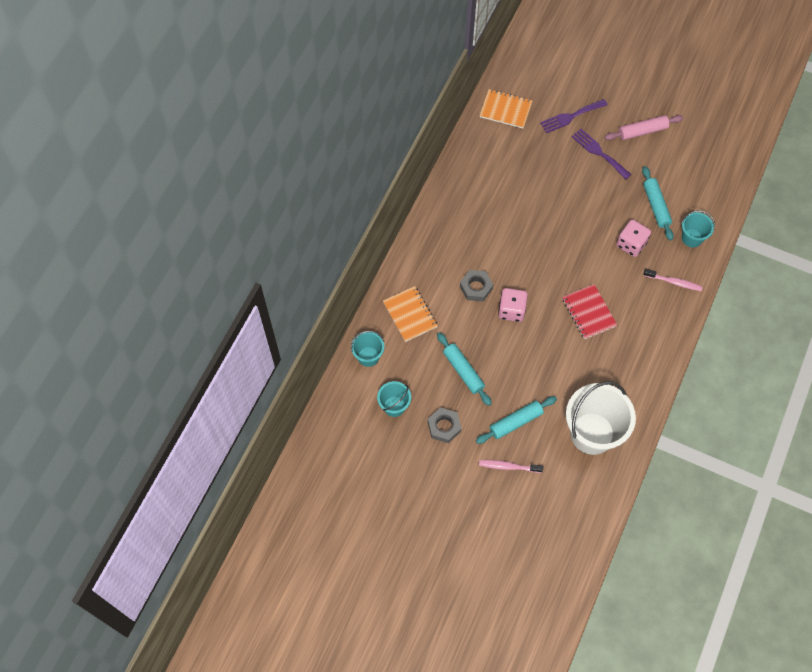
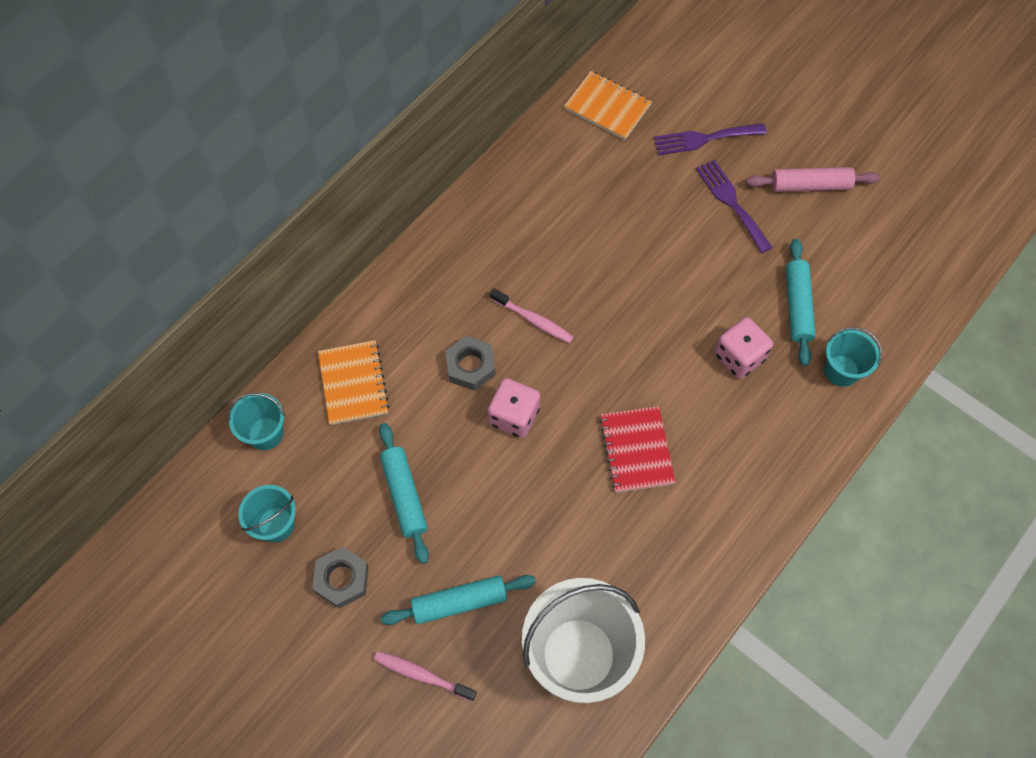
camera: 15 degrees right, 0 degrees up
pink toothbrush [643,269,703,291] -> pink toothbrush moved to [490,288,574,343]

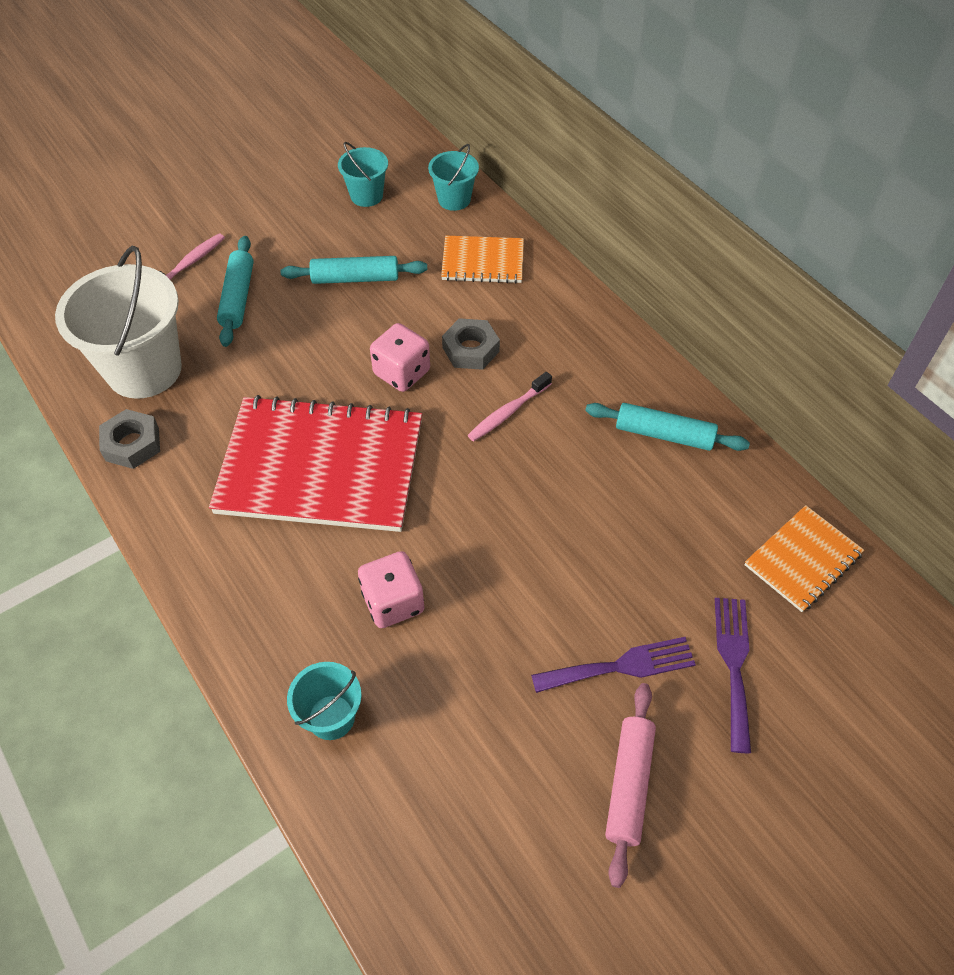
camera: 105 degrees right, 10 degrees down
grey nut [312,547,369,608] -> grey nut moved to [99,409,160,469]
red notebook [599,406,676,493] -> red notebook [209,395,422,532], size x2.01
turquoise rolling pin [786,239,816,366] -> turquoise rolling pin moved to [585,403,750,451]

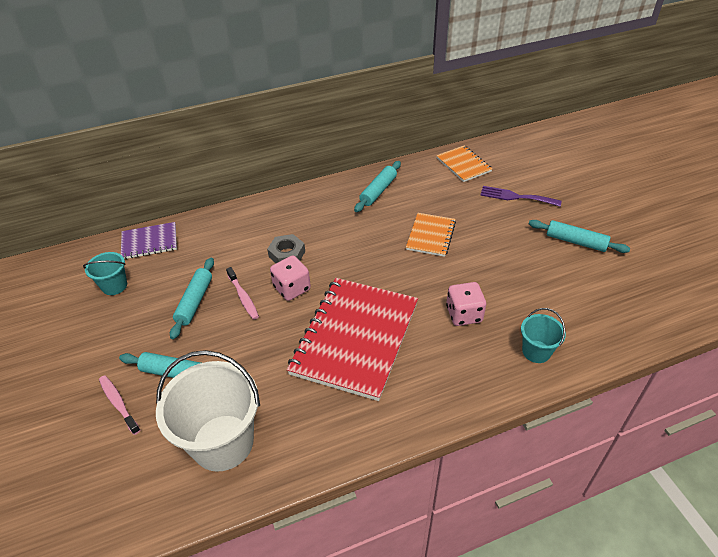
camera: 75 degrees left, 10 degrees down
grey nut [99,409,160,469] -> none
turquoise bucket [428,144,479,211] -> purple notebook [121,222,177,259]
orange notebook [441,236,524,284] -> orange notebook moved to [406,213,456,257]
pink toothbrush [468,372,552,441] -> pink toothbrush moved to [226,267,259,320]
purple fork [531,637,696,693] -> none
pink rolling pin [605,683,656,888] -> turquoise rolling pin [529,220,630,253]

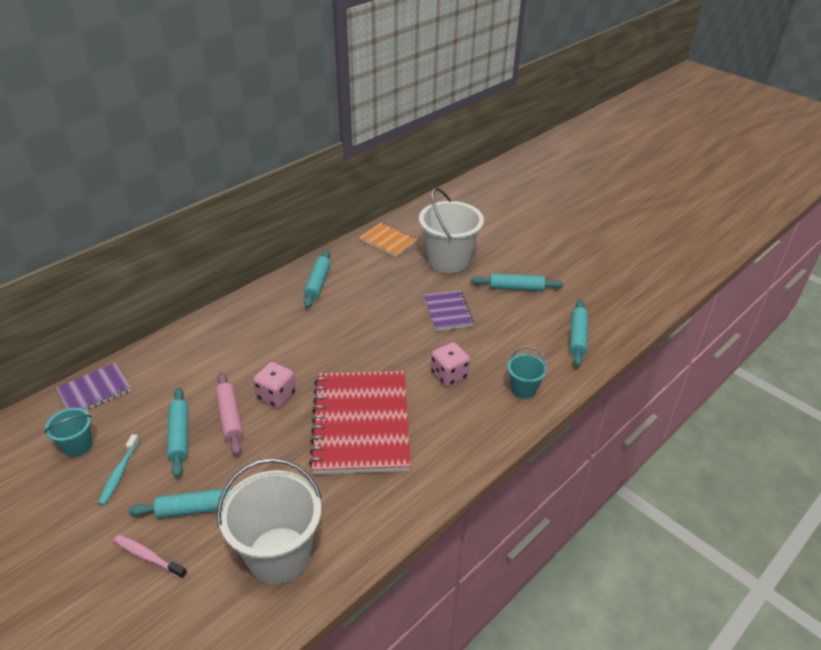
camera: 25 degrees left, 5 degrees down
pink toothbrush [226,267,259,320] -> pink rolling pin [215,372,243,455]
grey nut [267,234,305,263] -> none
orange notebook [406,213,456,257] -> none
purple fork [480,186,561,207] -> white bucket [419,188,484,273]
none -> turquoise toothbrush [98,434,140,506]
none -> purple notebook [424,290,474,331]
none -> turquoise rolling pin [570,299,588,367]

